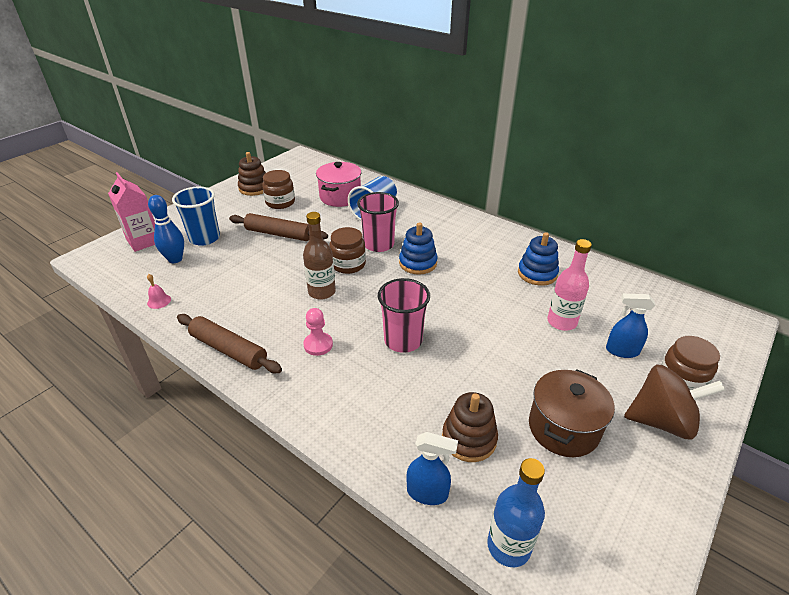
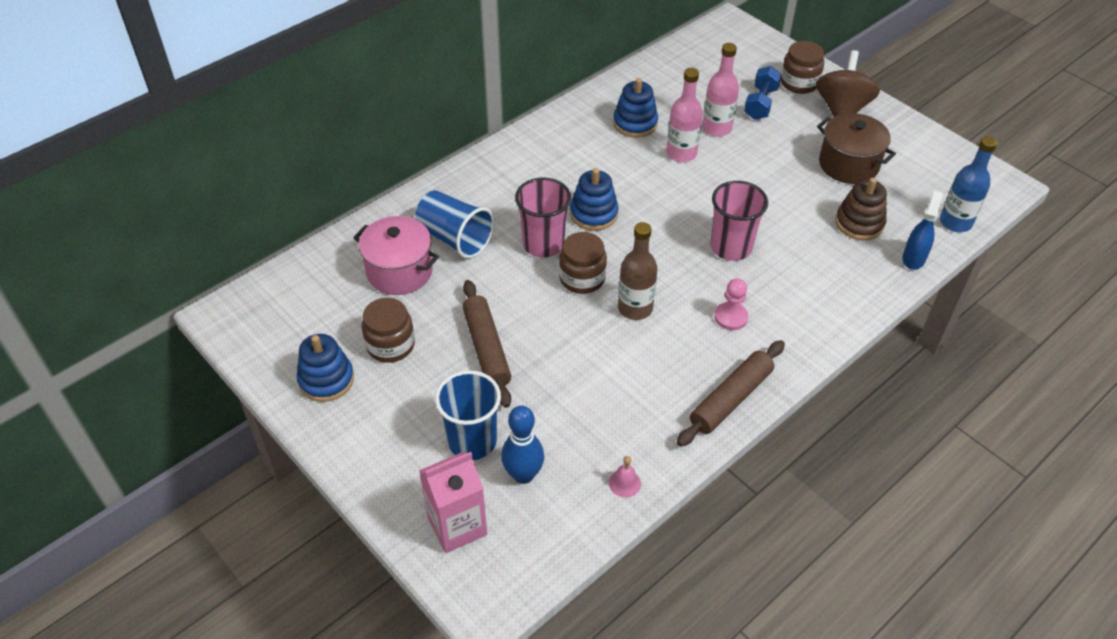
camera: 80 degrees left, 10 degrees up
brown rolling pin [229,213,328,241] -> brown rolling pin turned 45 degrees counterclockwise [462,280,511,408]
brown stacking toy [238,152,266,196] -> blue stacking toy [297,334,354,402]
blue spray bottle [606,294,655,358] -> blue dumbbell [744,66,782,120]
none -> pink bottle [666,68,703,162]

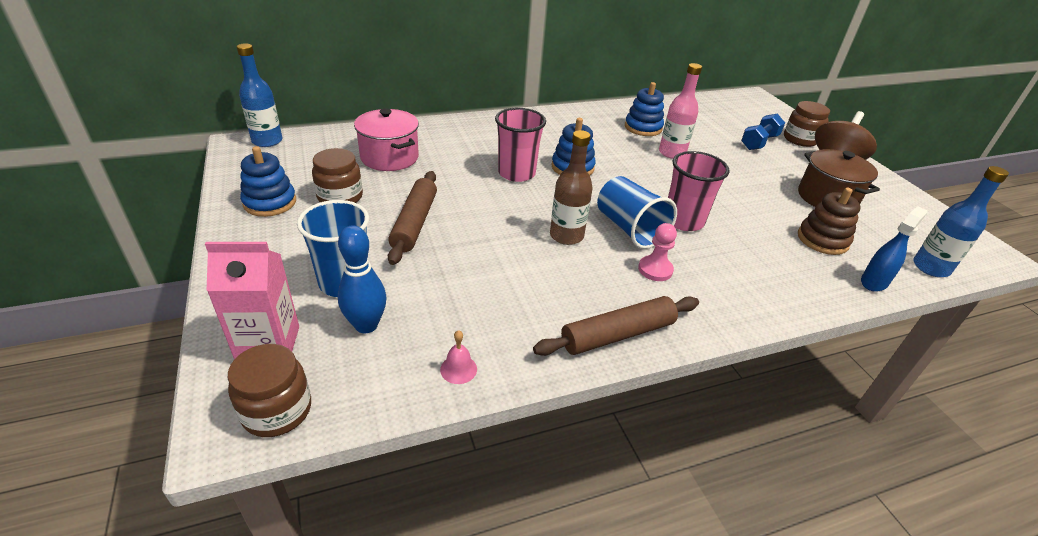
camera: 20 degrees right, 10 degrees down
blue cup [415,190,494,259] -> blue cup moved to [597,176,677,249]
brown jar [559,232,607,294] -> brown jar moved to [228,344,311,437]
pink bottle [702,43,739,137] -> none
none -> blue bottle [237,44,282,147]

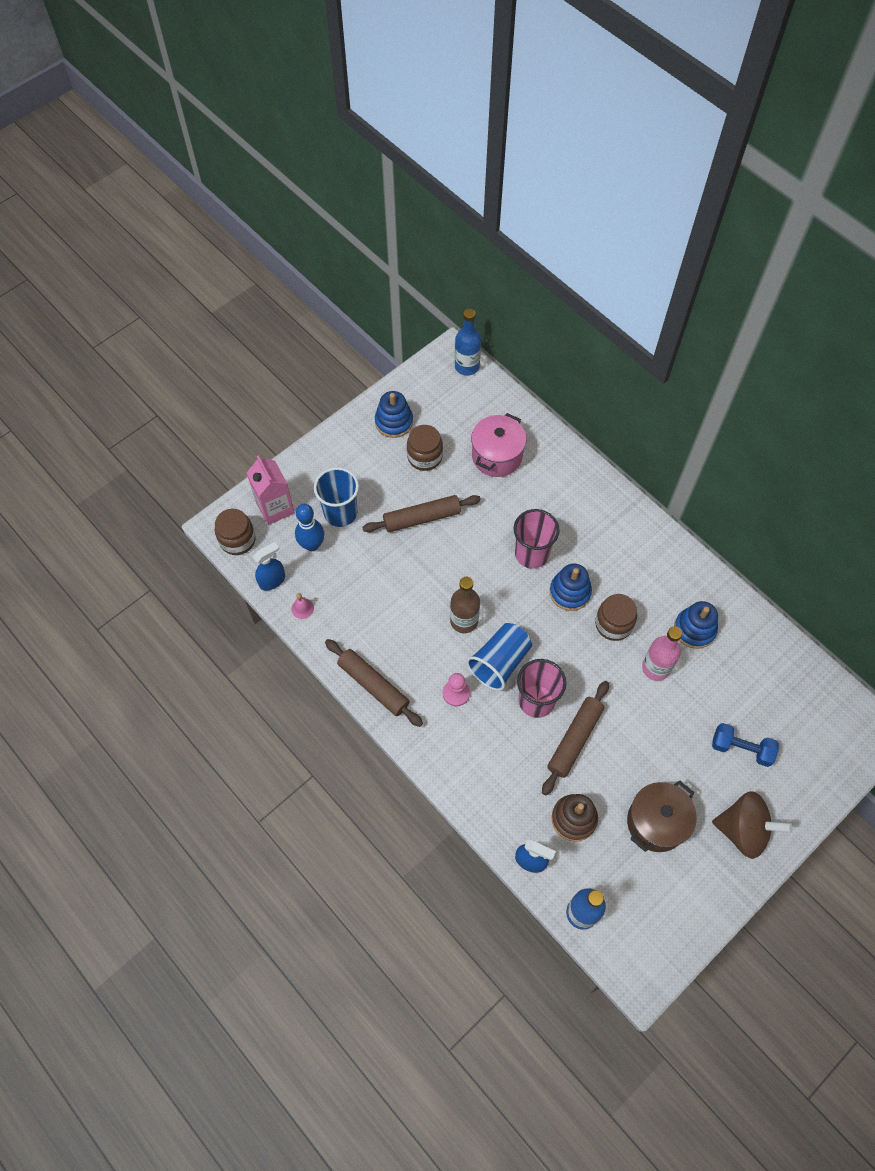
camera: 70 degrees right, 25 degrees up
brown jar [784,101,830,147] -> brown jar moved to [595,594,637,641]
none -> blue spray bottle [253,542,285,591]
none -> brown rolling pin [542,681,609,795]

